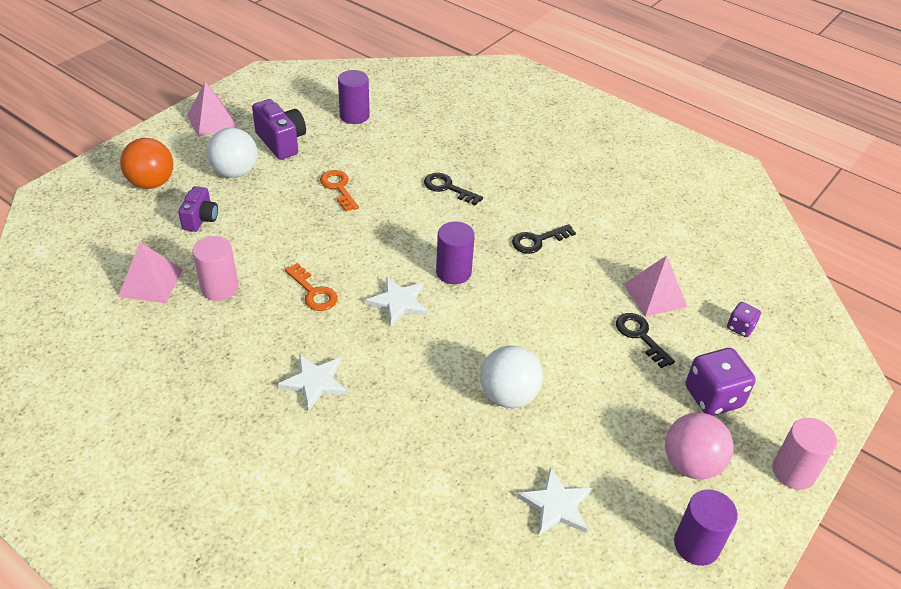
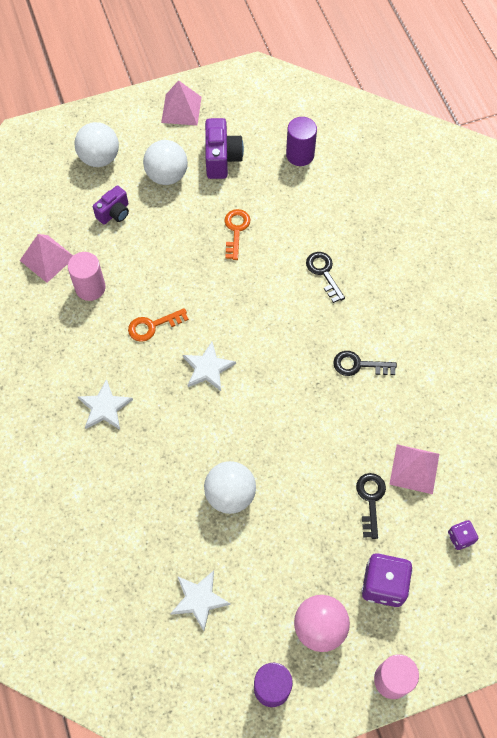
camera: 35 degrees right, 20 degrees up
orange ball [120,138,173,189] -> white ball [74,122,119,167]
orange key [284,263,338,311] -> orange key turned 75 degrees clockwise [128,308,189,342]
purple cylinder [436,221,475,284] -> none

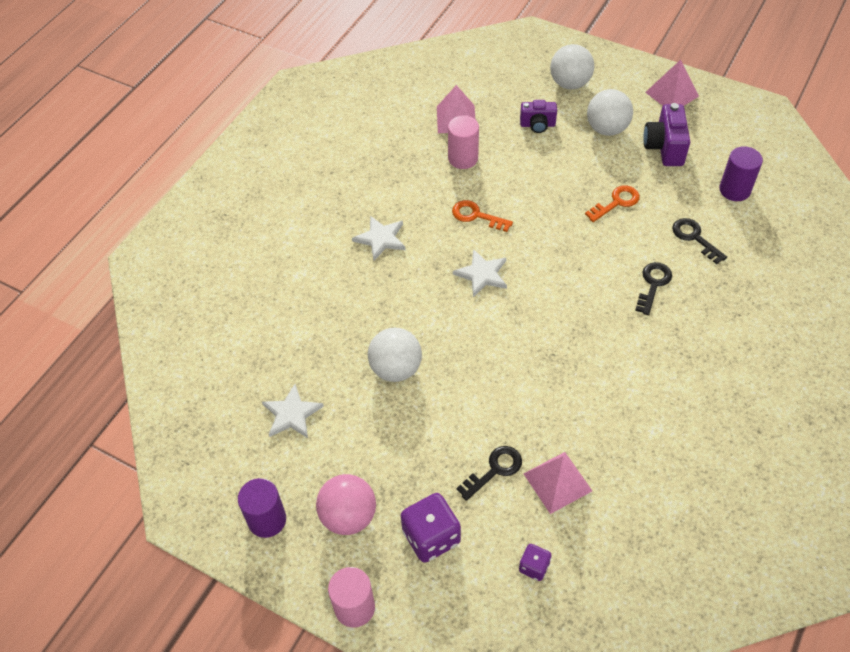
camera: 50 degrees right, 10 degrees down
purple camera [205,118,244,179] -> purple camera turned 135 degrees clockwise [643,103,690,166]
black key [333,351,397,376] -> black key moved to [672,218,727,264]

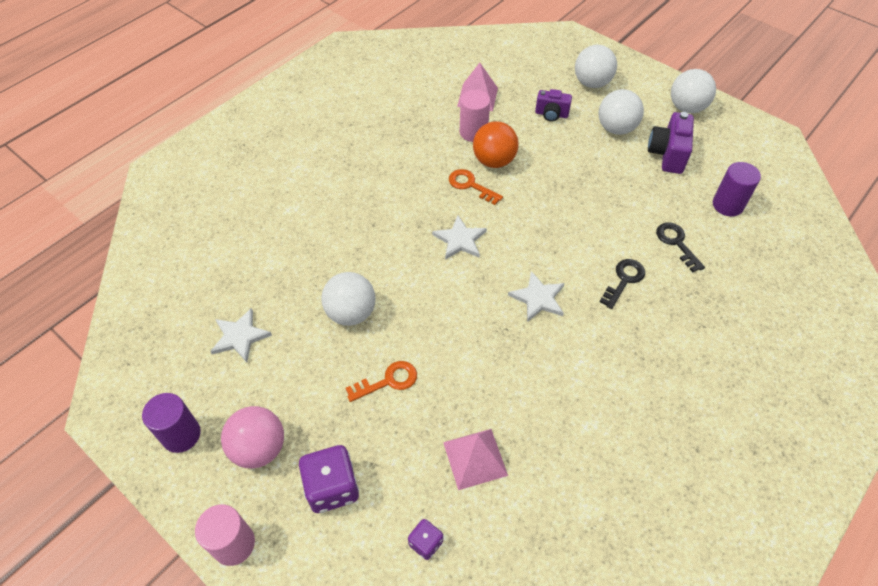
camera: 10 degrees right, 0 degrees up
white star [352,216,405,261] -> white star moved to [508,271,564,322]
black key [457,446,522,501] -> none
orange key [585,185,640,222] -> orange key moved to [346,361,417,402]
pink pyramid [645,60,699,106] -> white ball [671,69,716,113]
none -> orange ball [473,121,519,168]

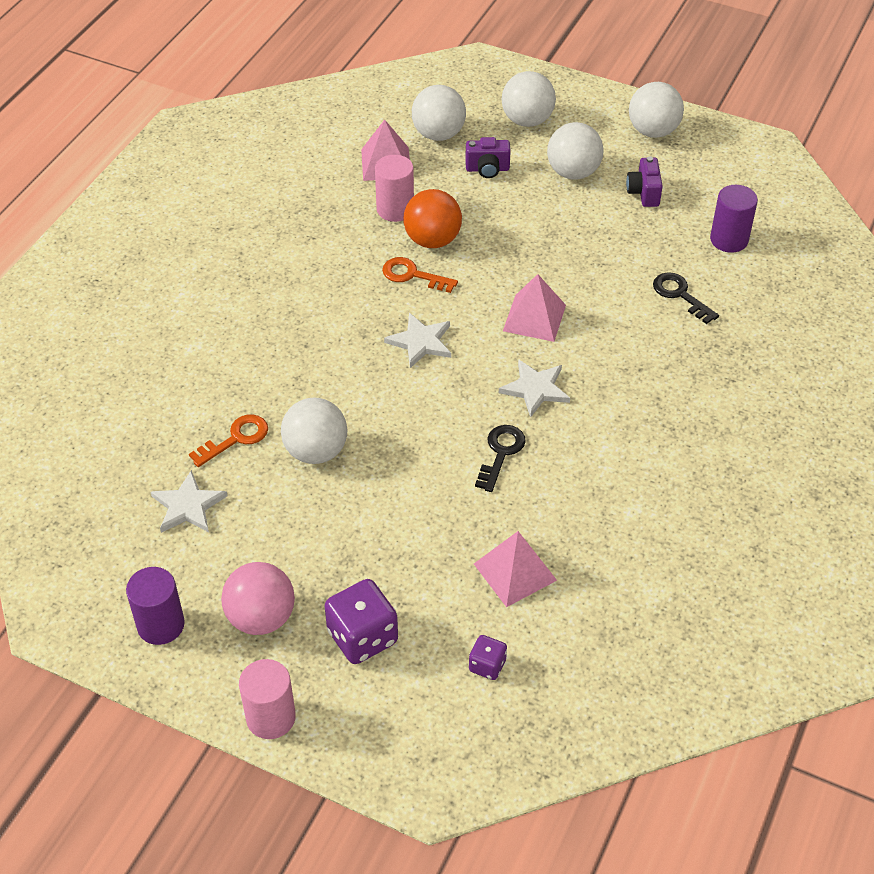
camera: 15 degrees left, 5 degrees down
orange key [346,361,417,402] -> orange key moved to [189,414,268,467]
black key [600,259,645,309] -> black key moved to [475,425,526,492]
purple camera [648,112,694,174] -> purple camera [626,156,663,207], size x0.66
none -> white ball [412,85,466,141]
none -> pink pyramid [503,274,566,342]

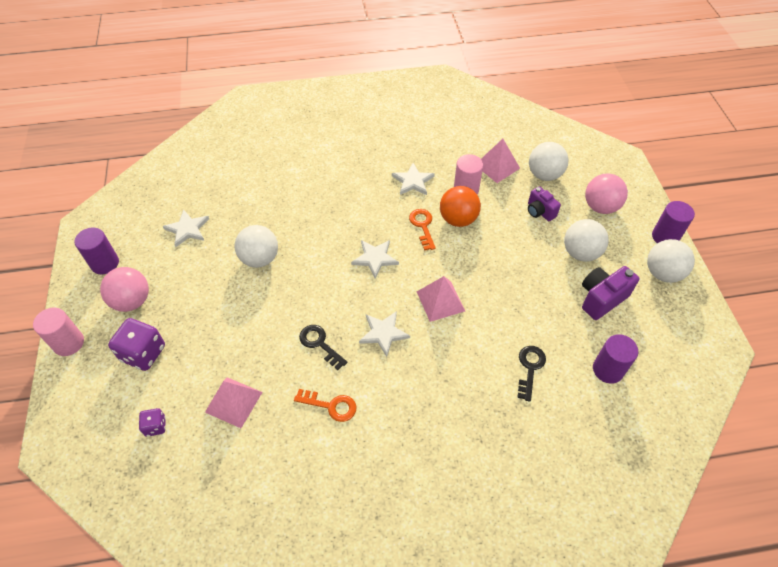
camera: 55 degrees right, 5 degrees up
orange key [189,414,268,467] -> orange key moved to [294,389,357,422]
black key [475,425,526,492] -> black key turned 120 degrees counterclockwise [299,325,348,370]
white ball [502,71,556,127] -> pink ball [585,173,628,214]
purple camera [626,156,663,207] -> purple camera [582,266,639,320], size x1.51
none -> white star [392,163,435,195]
none -> purple cylinder [652,201,695,243]

